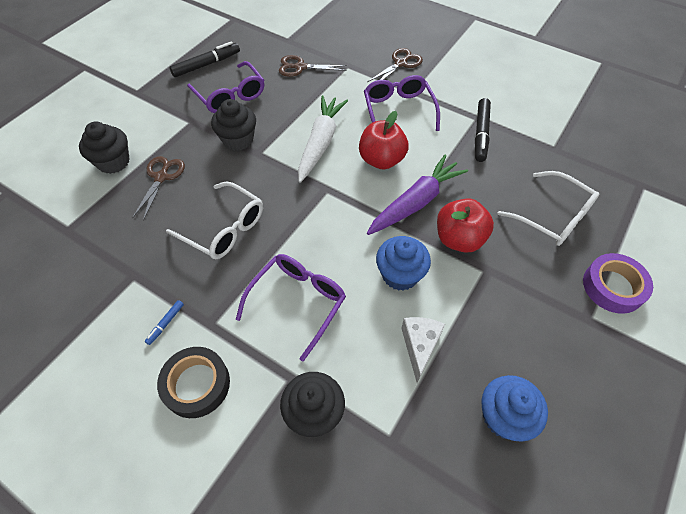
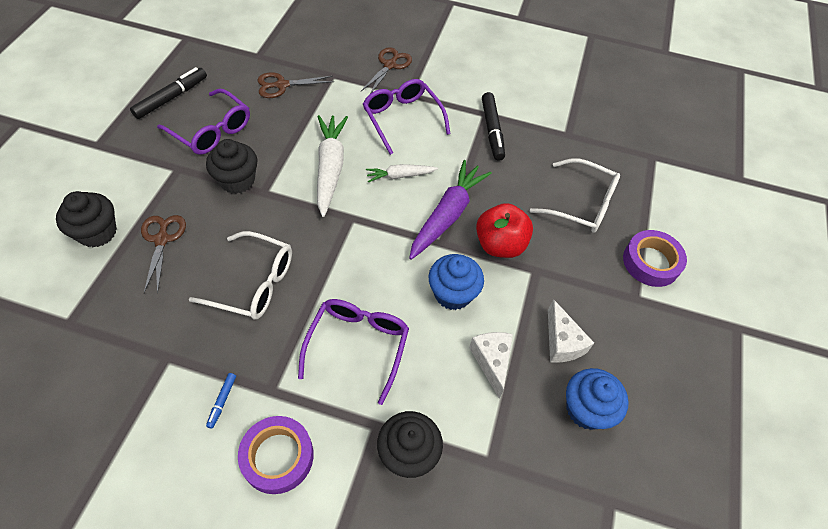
camera: 20 degrees left, 0 degrees up
black tape [157,347,230,418] -> purple tape [238,416,314,494]
red apple [359,111,409,169] -> white carrot [366,164,438,183]
none -> white cheese [548,299,594,363]

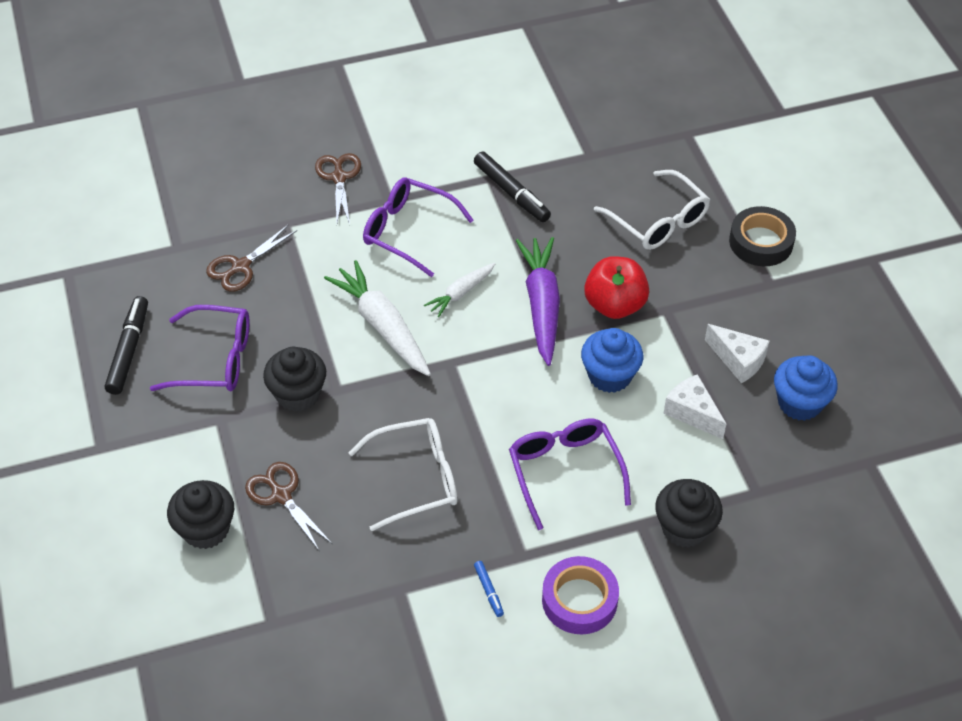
camera: 30 degrees left, 5 degrees down
white glasses [530,158,620,233] -> white glasses turned 60 degrees clockwise [594,170,710,250]
purple tape [623,230,687,287] -> black tape [729,206,796,266]

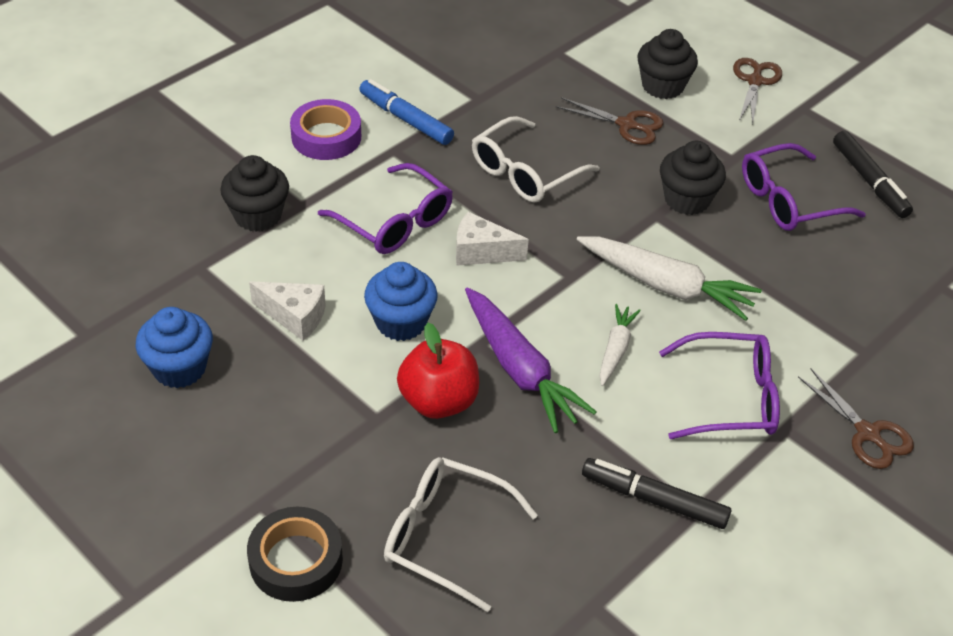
camera: 150 degrees right, 5 degrees down
brown scissors [206,225,297,292] -> brown scissors moved to [733,58,782,124]
blue marker [474,561,504,617] -> blue marker [359,79,454,145], size x2.04
white cheese [705,324,769,383] -> white cheese moved to [456,212,529,266]

